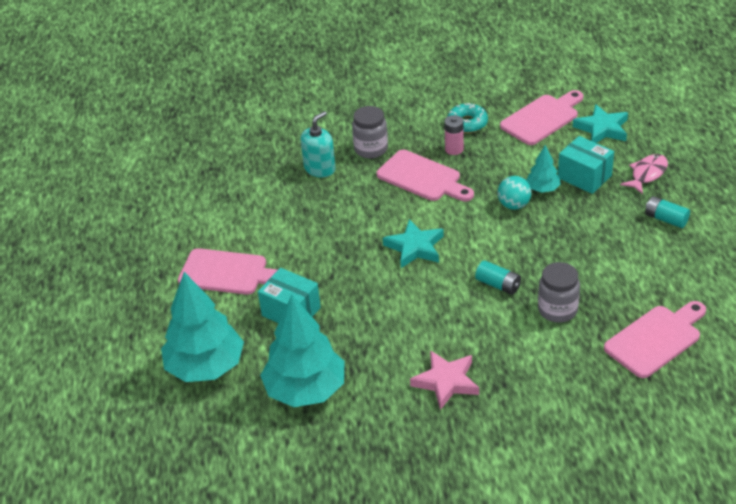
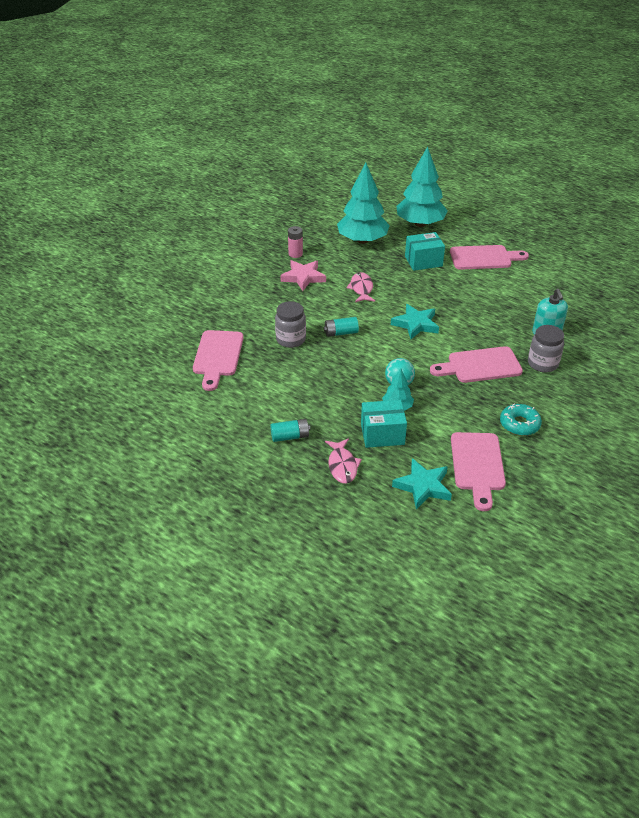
camera: 130 degrees right, 0 degrees up
pink cutting board [178,248,278,295] -> pink cutting board turned 150 degrees counterclockwise [450,245,529,270]
pink battery [444,115,464,155] -> pink battery moved to [288,226,303,258]
none -> pink fish [346,272,375,302]

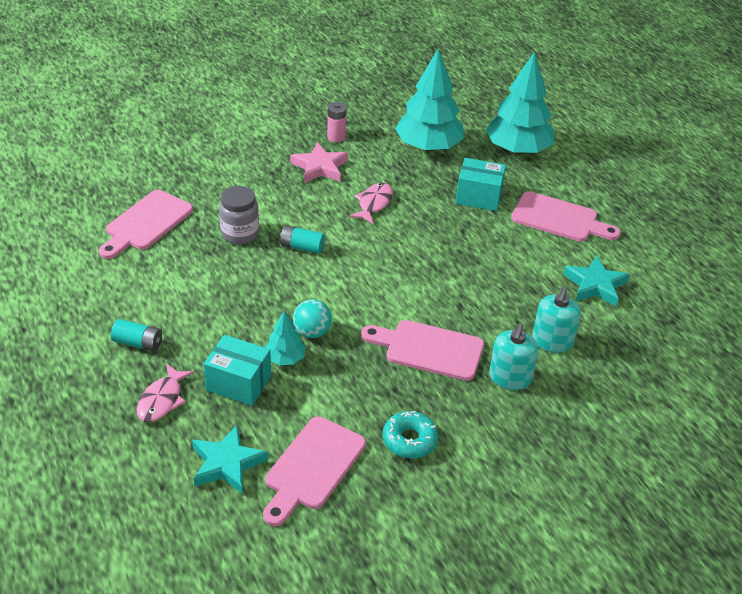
camera: 25 degrees right, 0 degrees up
turquoise star [391,304,439,339] -> turquoise star moved to [563,256,630,306]
grey jar [528,325,564,373] -> turquoise soap dispenser [489,323,538,390]

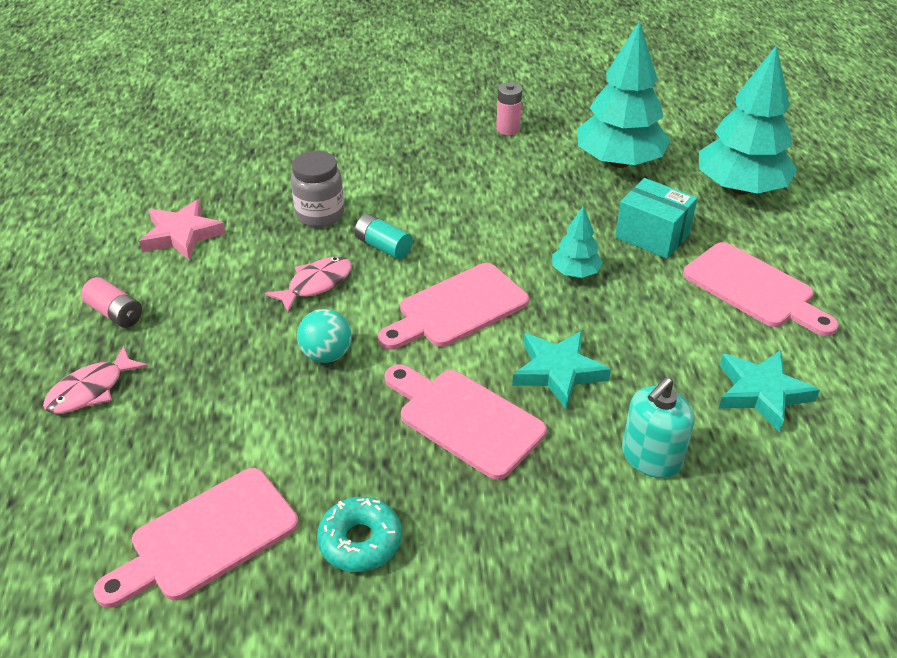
camera: 25 degrees right, 0 degrees up
pink cutting board [99,190,193,259] -> pink cutting board moved to [378,263,529,350]
turquoise battery [111,319,162,351] -> pink battery [81,277,142,328]
turquoise star [192,425,268,495] -> turquoise star moved to [512,331,611,409]
turquoise box [204,335,271,406] -> none
turquoise tree [265,311,306,365] -> turquoise tree moved to [552,206,603,278]
pink star [290,142,348,183] -> pink star moved to [139,199,226,261]
pink fish [349,183,393,224] -> pink fish moved to [265,257,352,313]
turquoise soap dispenser [489,323,538,390] -> none

